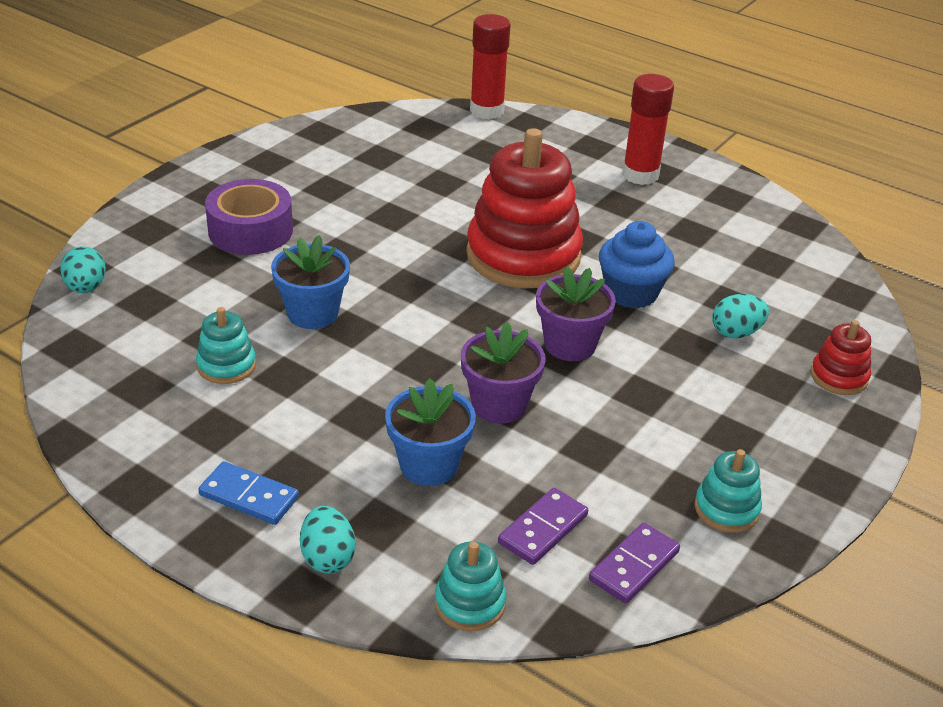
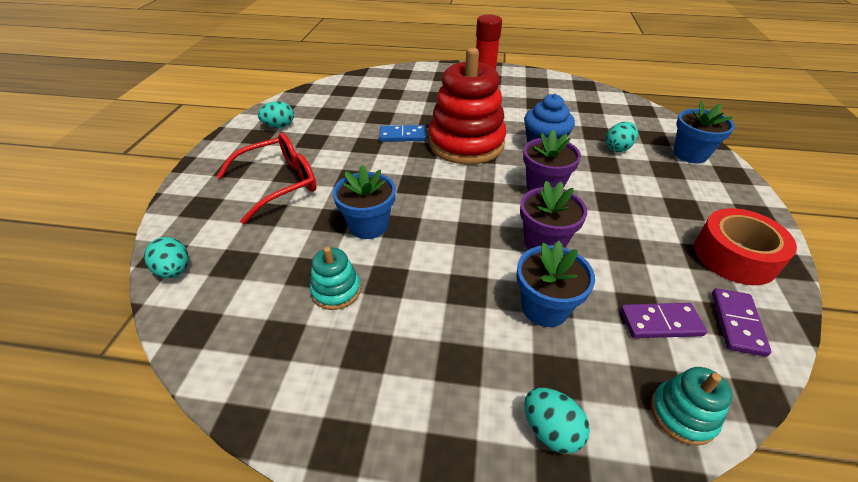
camera: 25 degrees left, 5 degrees up
blue domino [198,461,299,525] -> blue domino moved to [379,125,426,142]
purple tape [205,179,293,255] -> red glasses [216,133,317,224]
red glue stick [470,14,510,119] -> none
purple domino [498,488,588,565] -> purple domino turned 75 degrees clockwise [620,303,707,338]
turquoise stacking toy [695,449,762,533] -> red tape [694,208,797,285]
red stacking toy [811,320,871,395] -> blue flower pot [673,101,735,163]
none -> turquoise egg [258,101,294,128]

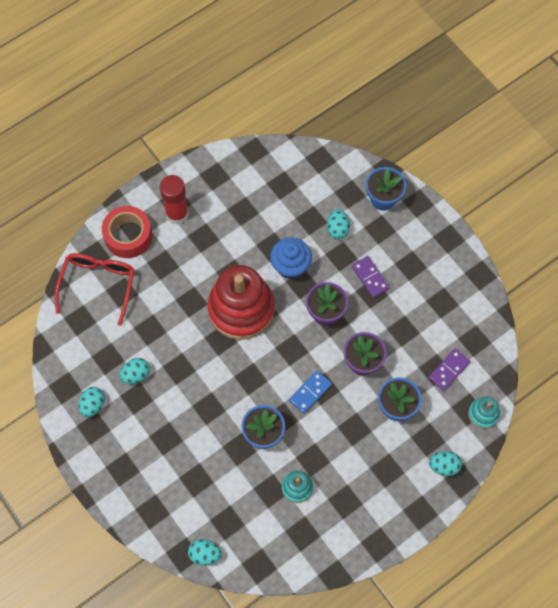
camera: 45 degrees left, 25 degrees up
red glasses [216,133,317,224] -> red glasses moved to [55,253,135,326]
blue domino [379,125,426,142] -> blue domino moved to [289,371,332,414]
red tape [694,208,797,285] -> red tape moved to [102,206,152,258]
purple domino [712,288,772,357] -> purple domino moved to [352,256,390,298]
none -> turquoise egg [119,358,150,384]

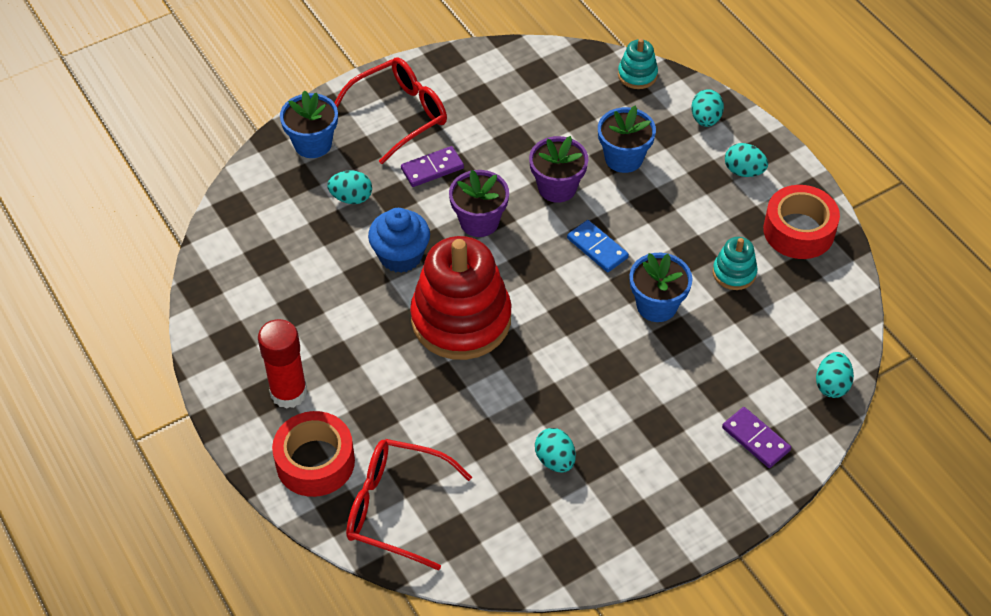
camera: 85 degrees left, 15 degrees down
turquoise egg [79,387,105,417] -> turquoise egg moved to [725,143,768,177]
purple domino [428,348,471,391] -> purple domino moved to [722,407,791,468]
none -> red glasses [335,57,447,164]
none -> red tape [763,185,840,259]

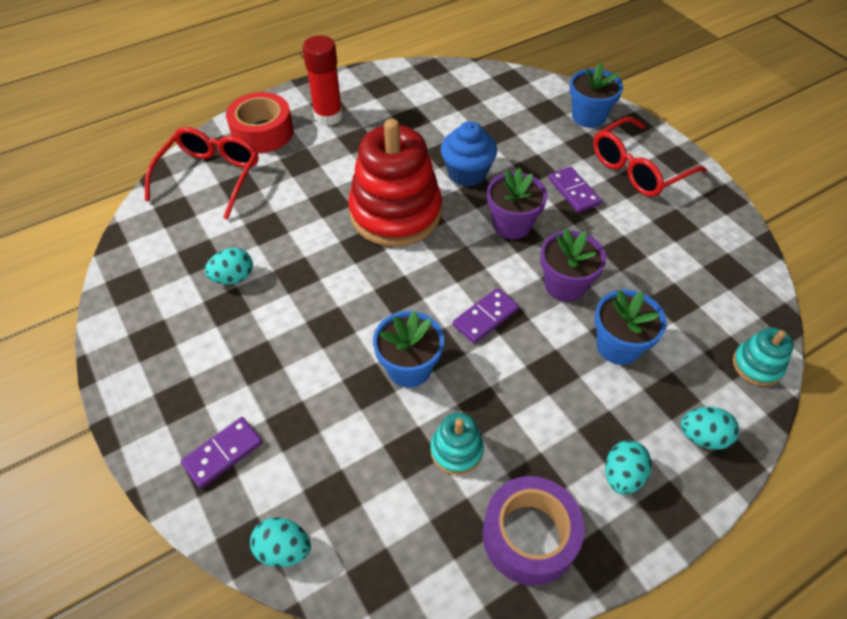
camera: 90 degrees right, 0 degrees up
turquoise egg [327,170,372,204] -> none
red glasses [335,57,447,164] -> red glasses turned 90 degrees clockwise [593,117,707,197]
blue domino [567,220,629,272] -> purple domino [453,288,519,344]
red tape [763,185,840,259] -> purple tape [483,476,585,586]

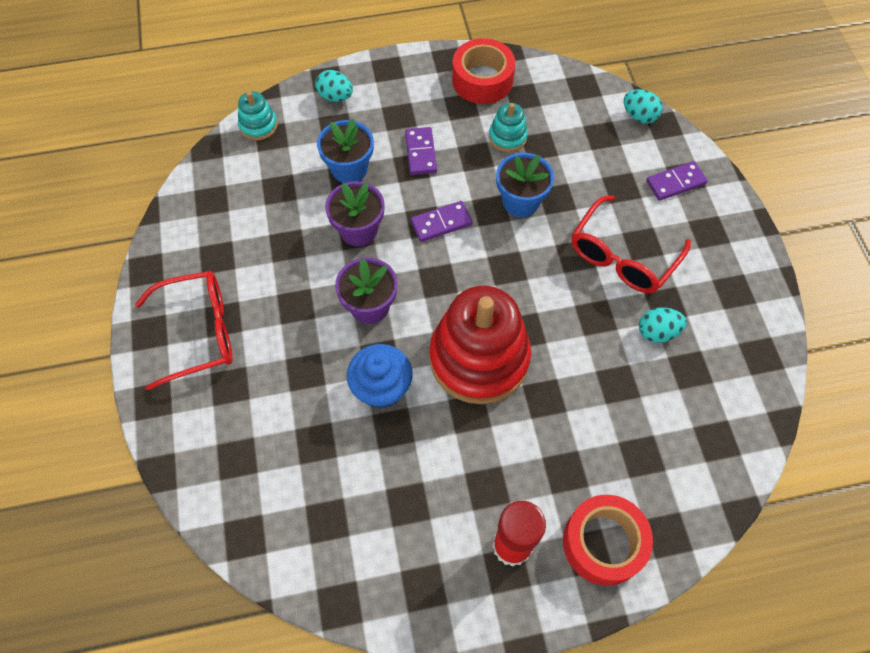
camera: 160 degrees left, 10 degrees up
red glasses [145,127,259,220] -> red glasses moved to [572,195,691,293]
purple tape [483,476,585,586] -> red tape [452,38,515,104]
purple domino [548,167,602,213] -> purple domino moved to [405,127,437,175]
blue flower pot [570,62,623,128] -> none
turquoise egg [605,440,652,495] -> none

